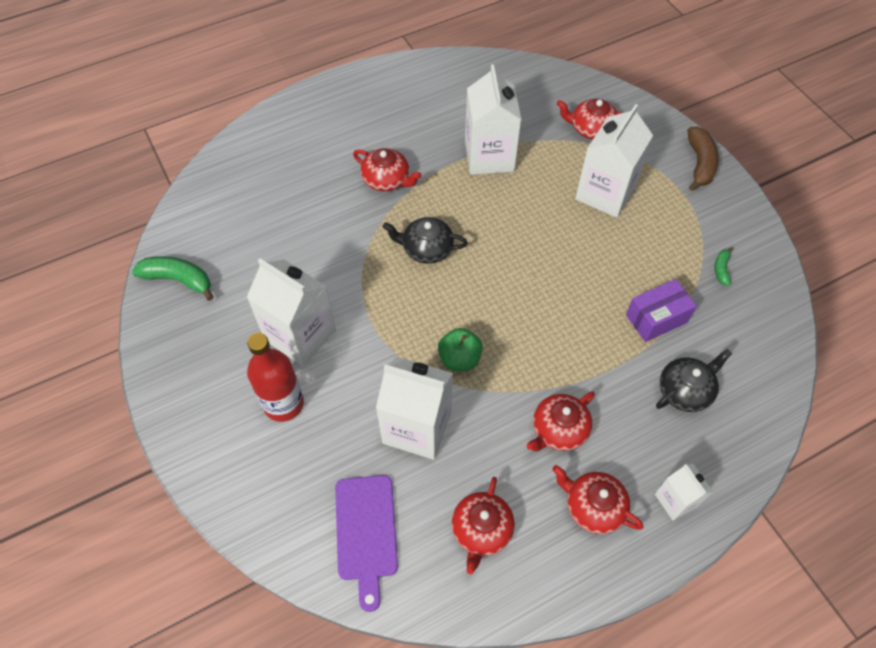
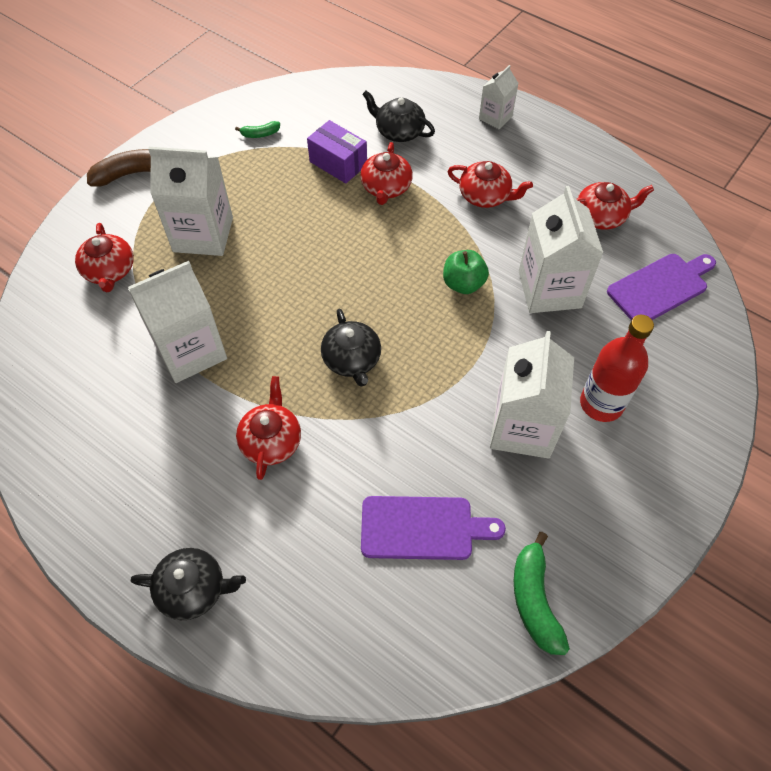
camera: 115 degrees left, 0 degrees up
red teapot [552,465,643,534] -> red teapot moved to [360,142,413,205]
none -> black teapot [131,548,246,620]
none -> purple cutting board [361,496,506,560]

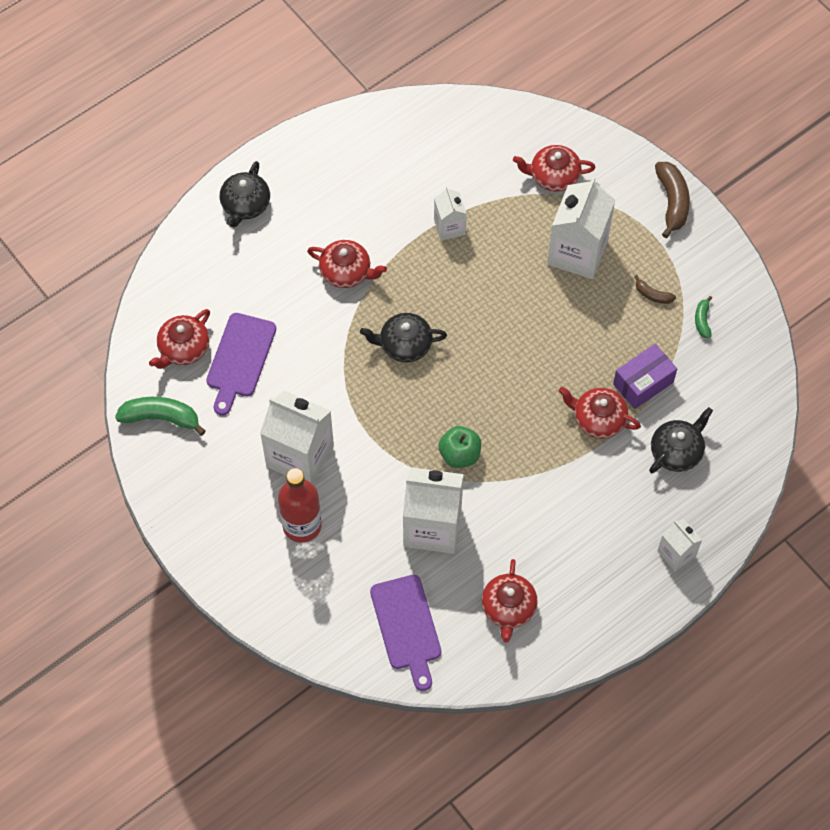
camera: 105 degrees right, 5 degrees up
white carton [128,261,227,383] -> white carton [434,187,467,241], size x0.54
red teapot [448,161,533,208] -> red teapot moved to [149,309,210,369]
none -> brown banana [634,275,676,304]

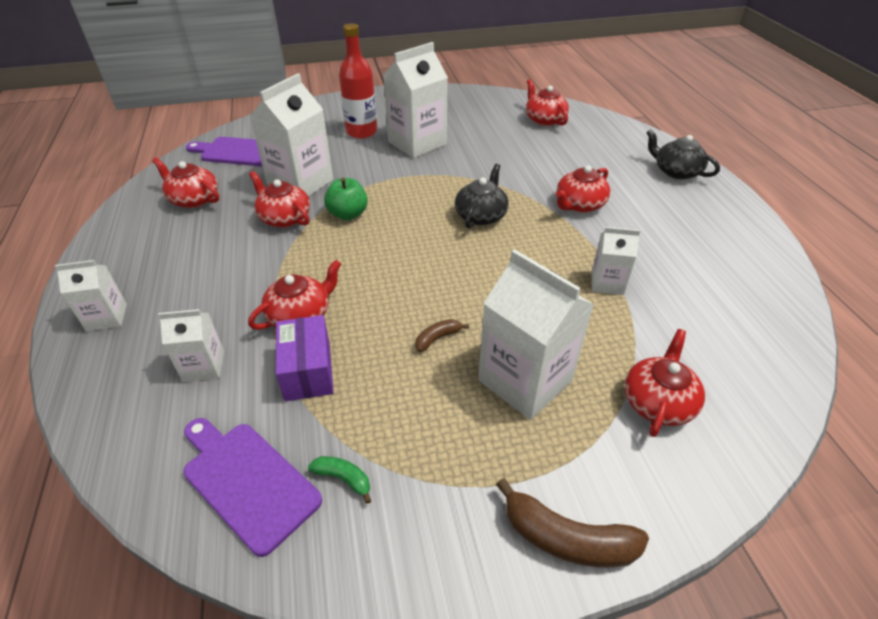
camera: 115 degrees right, 20 degrees down
green banana [115,397,206,436] -> none
purple cutting board [206,313,276,416] -> purple cutting board moved to [183,418,322,557]
brown banana [634,275,676,304] -> brown banana moved to [415,319,469,352]
black teapot [649,407,713,473] -> white carton [158,309,224,382]
none -> red teapot [249,171,310,228]

